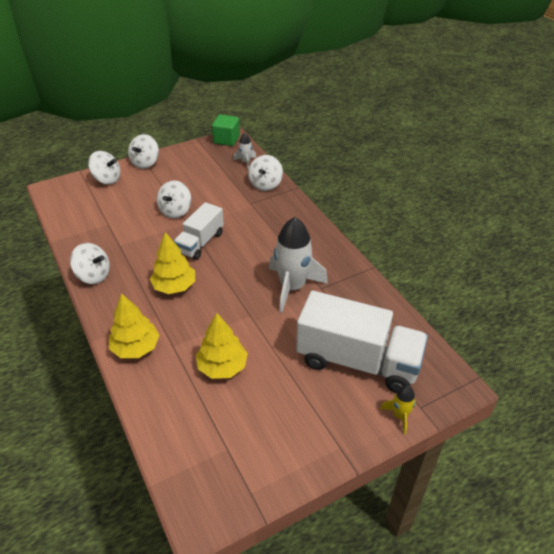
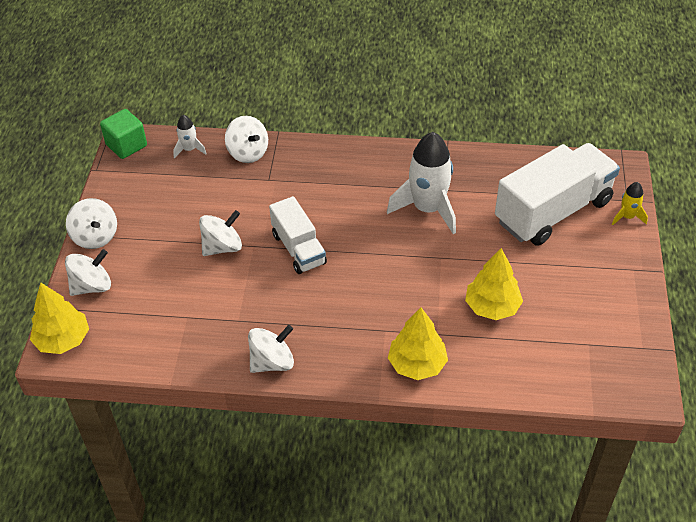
camera: 55 degrees left, 5 degrees up
yellow tree [150,232,195,294] -> yellow tree moved to [30,282,89,354]
white spinning top [157,180,191,219] -> white spinning top turned 90 degrees counterclockwise [199,210,242,256]

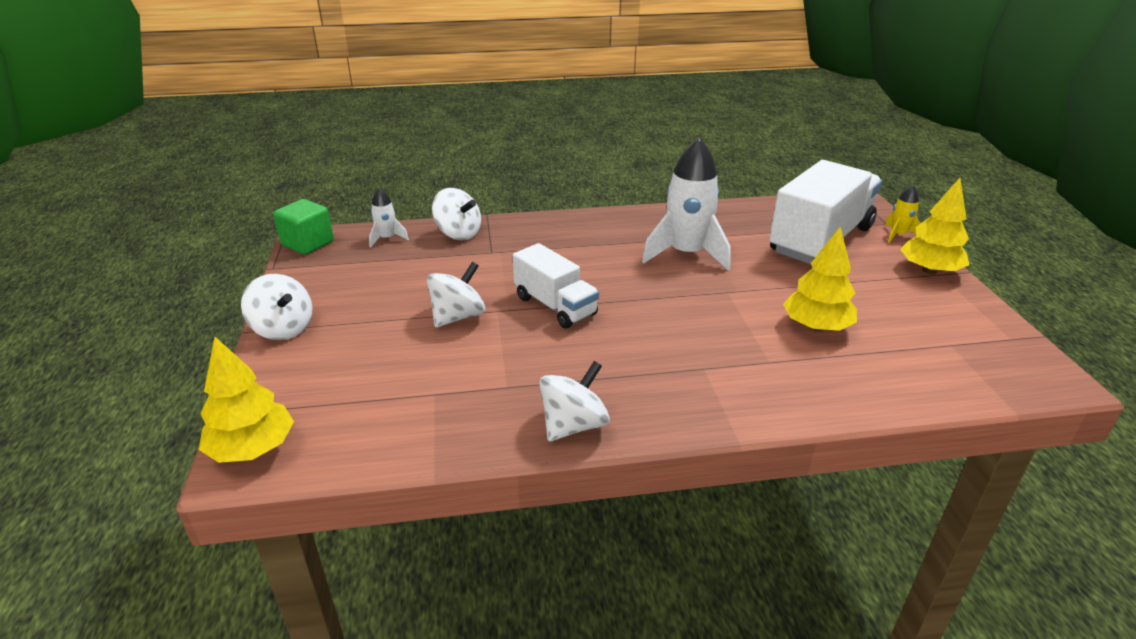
camera: 15 degrees left, 15 degrees down
white spinning top [65,249,111,296] -> none
yellow tree [388,307,448,380] -> yellow tree moved to [900,178,969,274]

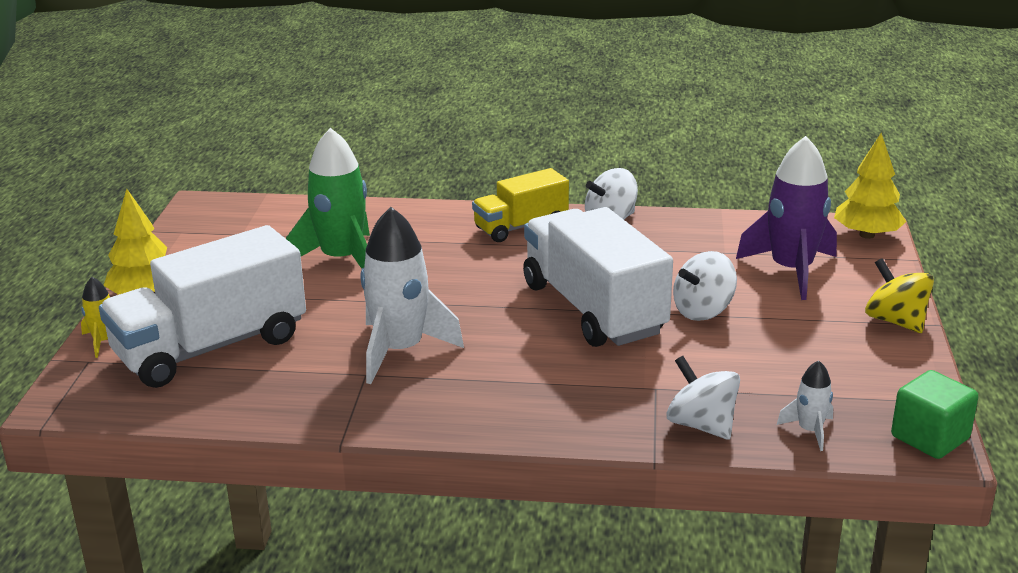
camera: 165 degrees left, 5 degrees down
white spinning top [241,274,312,340] -> yellow spinning top [865,258,934,333]
white truck [513,243,599,328] -> white truck [523,207,673,347], size x1.73
yellow tree [783,226,857,331] -> green rocket [286,128,370,269]
none -> yellow truck [472,168,569,242]
none -> purple rocket [736,136,837,300]

